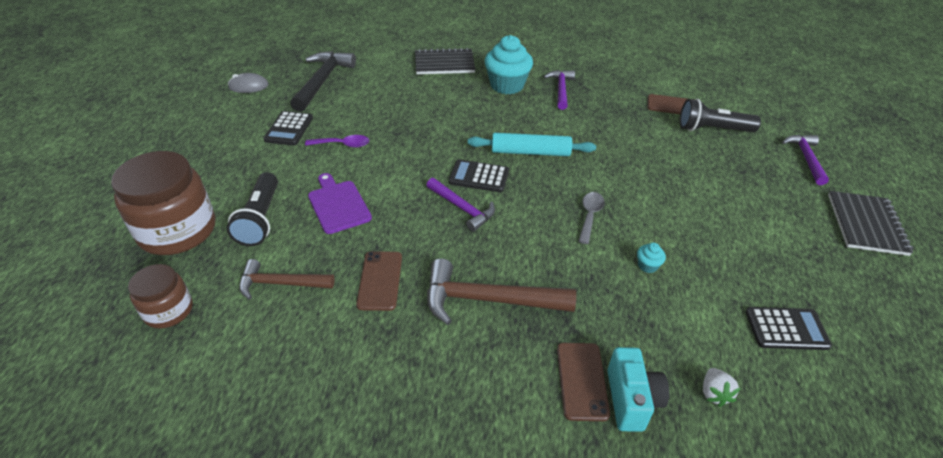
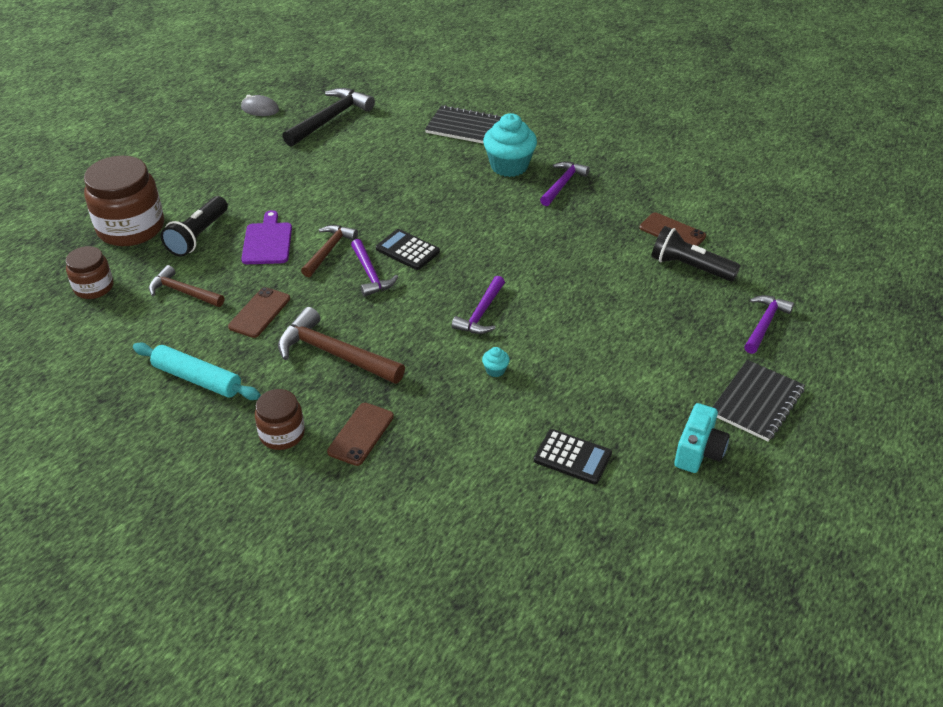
camera: 25 degrees right, 0 degrees up
black calculator [263,111,313,145] -> none
purple spoon [305,135,369,148] -> none
turquoise rolling pin [468,133,596,156] -> turquoise rolling pin moved to [133,343,261,400]
grey spoon [578,192,605,244] -> purple hammer [452,276,505,334]
turquoise camera [607,347,669,432] -> turquoise camera moved to [674,403,730,473]
white strawberry [703,368,741,407] -> none
none -> brown jar [255,389,305,450]
none -> brown hammer [301,225,358,277]

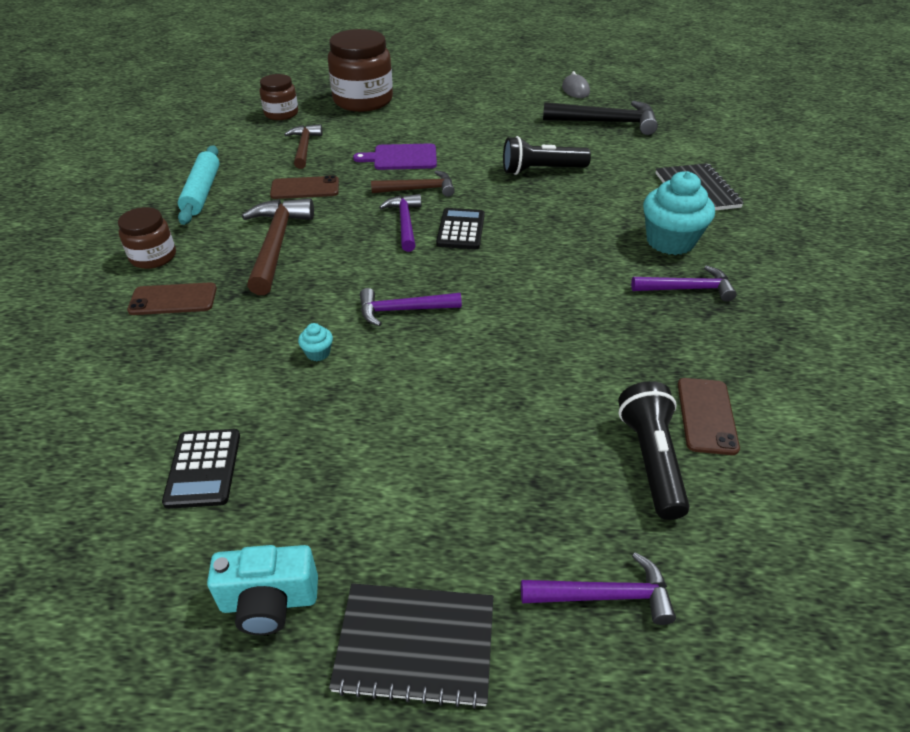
camera: 60 degrees right, 0 degrees up
black flashlight [161,196,228,257] -> black flashlight moved to [503,136,591,175]
purple cutting board [241,210,292,264] -> purple cutting board turned 150 degrees counterclockwise [353,143,437,170]
purple hammer [351,239,398,297] -> purple hammer turned 135 degrees clockwise [379,194,422,252]

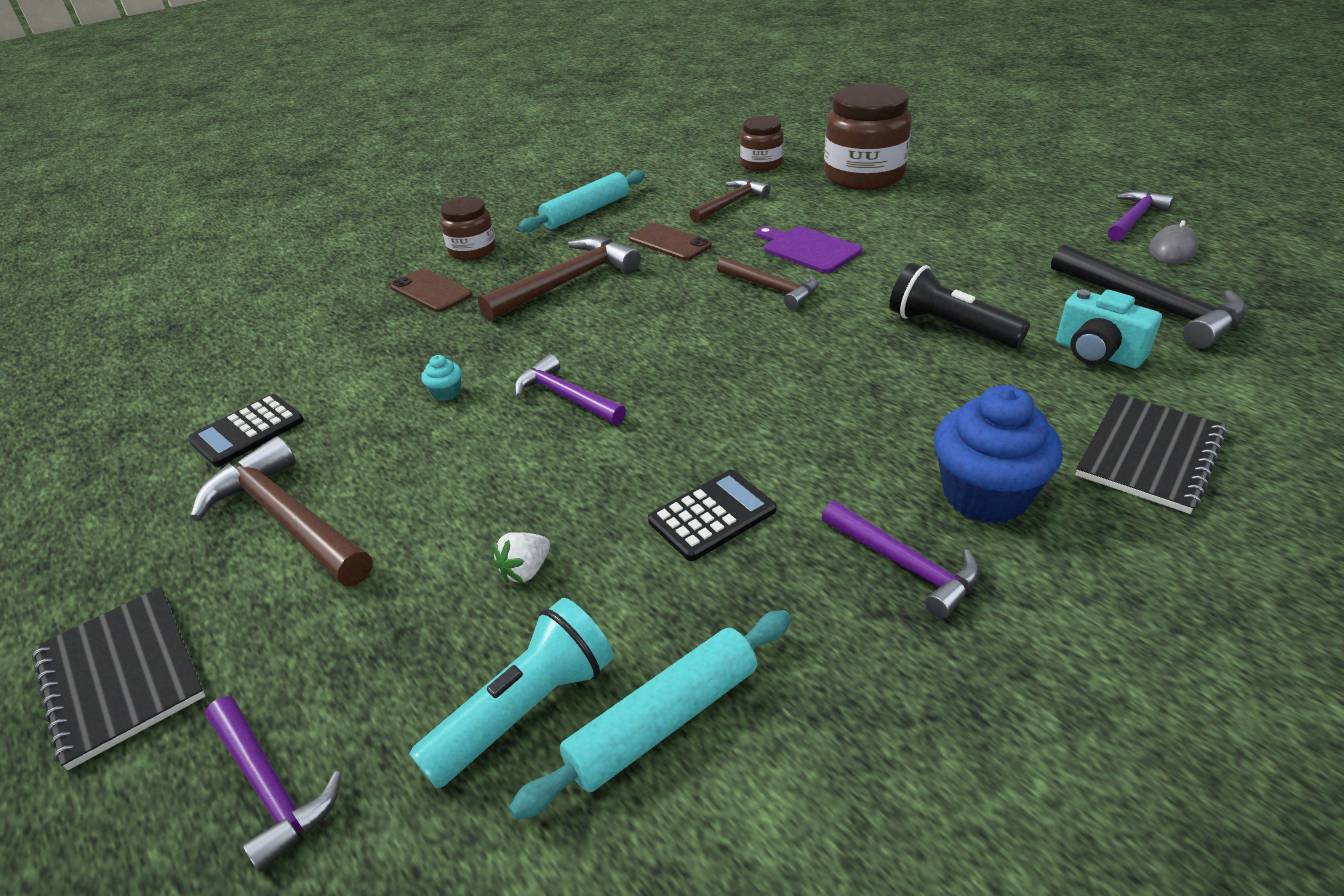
camera: 50 degrees right, 5 degrees down
turquoise camera [207,545,318,635] -> turquoise camera moved to [1056,289,1162,368]
purple hammer [379,194,422,252] -> purple hammer moved to [1108,191,1175,241]
black calculator [436,208,485,249] -> black calculator moved to [648,470,777,561]
black flashlight [618,381,690,520] -> turquoise flashlight [409,598,614,788]
turquoise cupcake [643,171,715,255] -> blue cupcake [934,385,1063,524]
brown phone [678,378,740,455] -> turquoise rolling pin [509,610,791,820]
none -> brown hammer [190,436,372,586]
none -> white strawberry [493,532,550,583]

